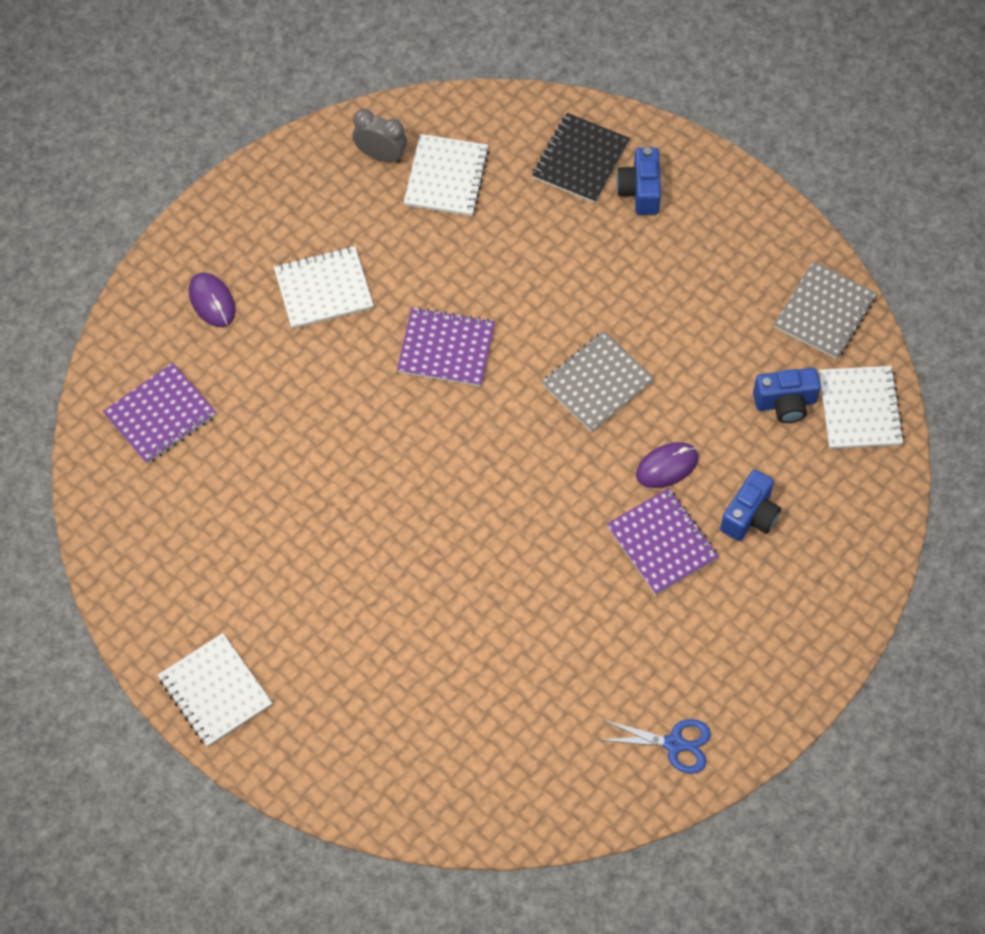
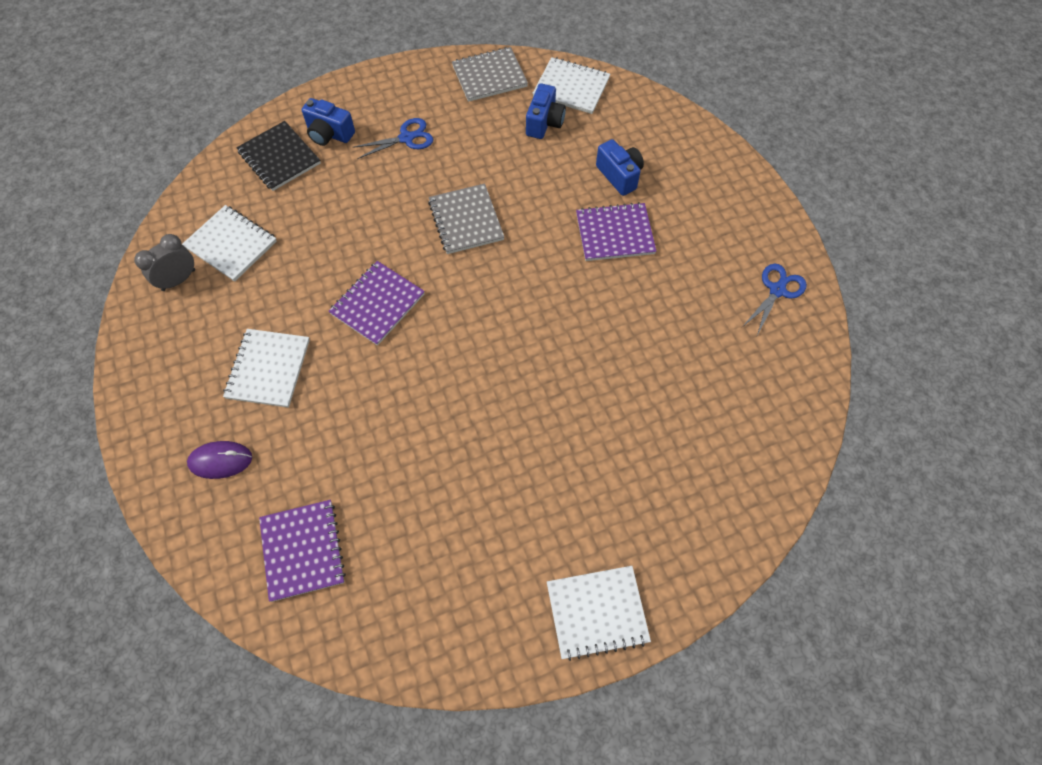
camera: 65 degrees left, 0 degrees up
purple mouse [636,442,698,488] -> none
grey notebook [774,261,877,359] -> grey notebook turned 75 degrees counterclockwise [452,47,528,102]
none -> blue scissors [353,118,433,159]

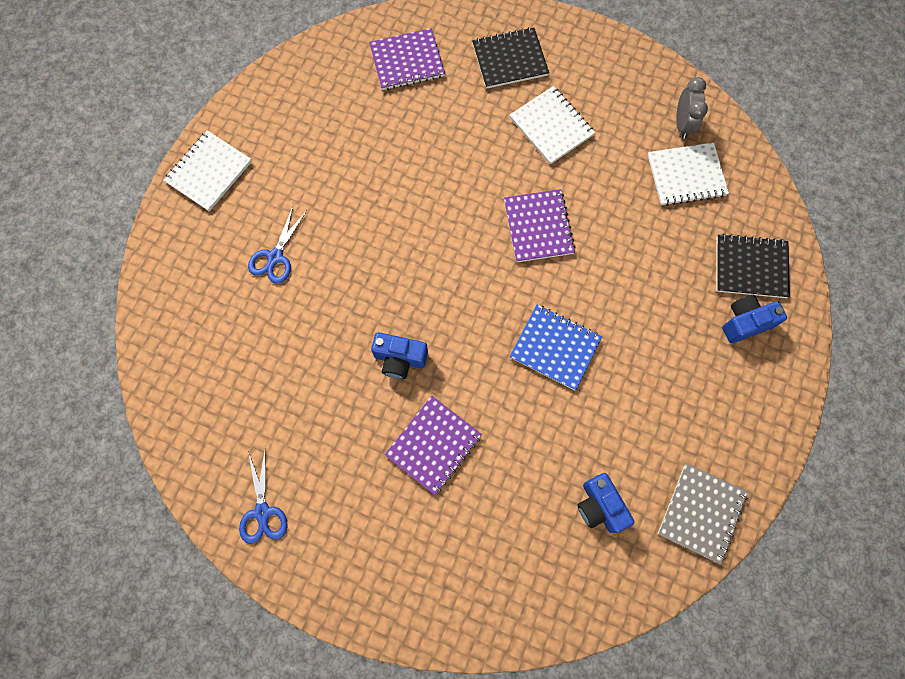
camera: 135 degrees right, 10 degrees up
purple mouse [187,441,252,479] -> black notebook [472,27,549,89]
purple notebook [259,500,346,602] -> purple notebook turned 45 degrees counterclockwise [369,28,445,90]
blue scissors [353,118,433,159] -> blue scissors moved to [248,207,307,284]
grey notebook [428,183,504,254] -> blue notebook [510,305,602,390]
white notebook [532,57,610,114] -> none
blue camera [596,139,644,196] -> blue camera moved to [371,332,428,379]

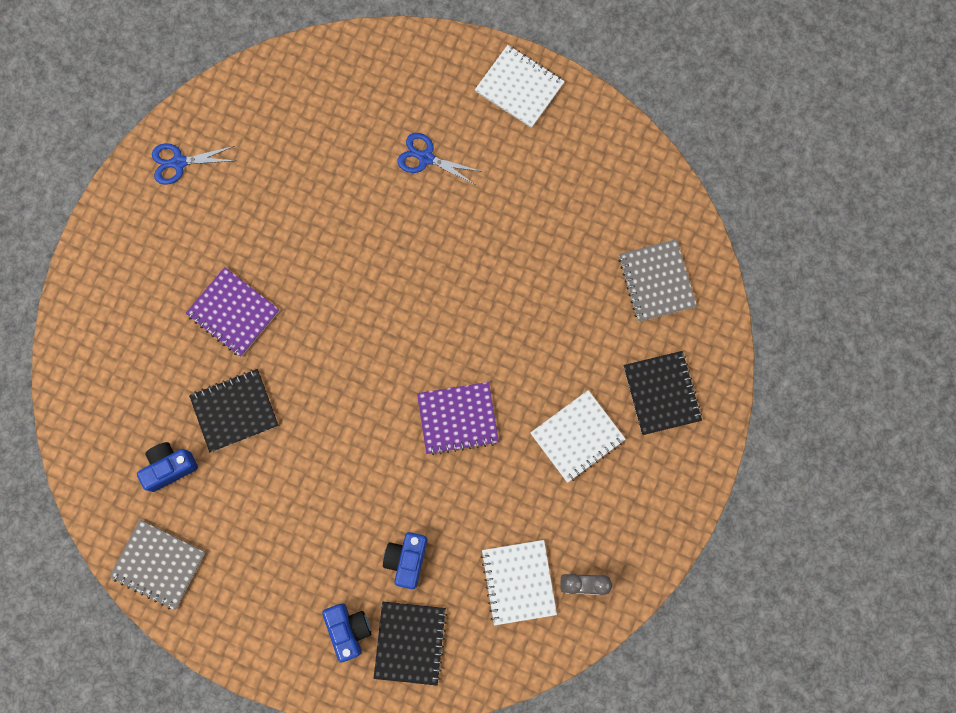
camera: 90 degrees right, 5 degrees up
purple notebook [369,28,445,90] -> grey notebook [618,239,697,322]
blue camera [371,332,428,379] -> blue camera moved to [383,532,428,589]
blue notebook [510,305,602,390] -> none
none -> black notebook [189,369,279,452]

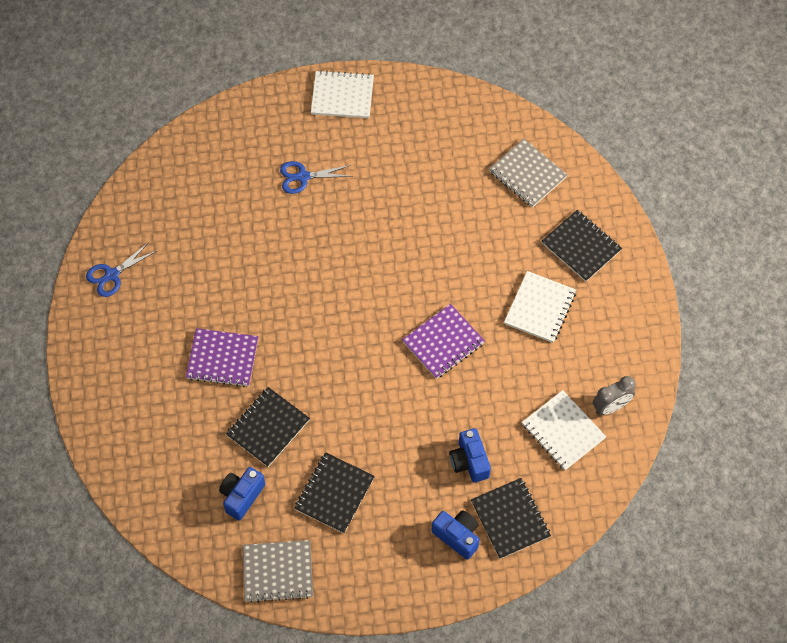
camera: 30 degrees left, 15 degrees down
none -> black notebook [294,452,375,533]

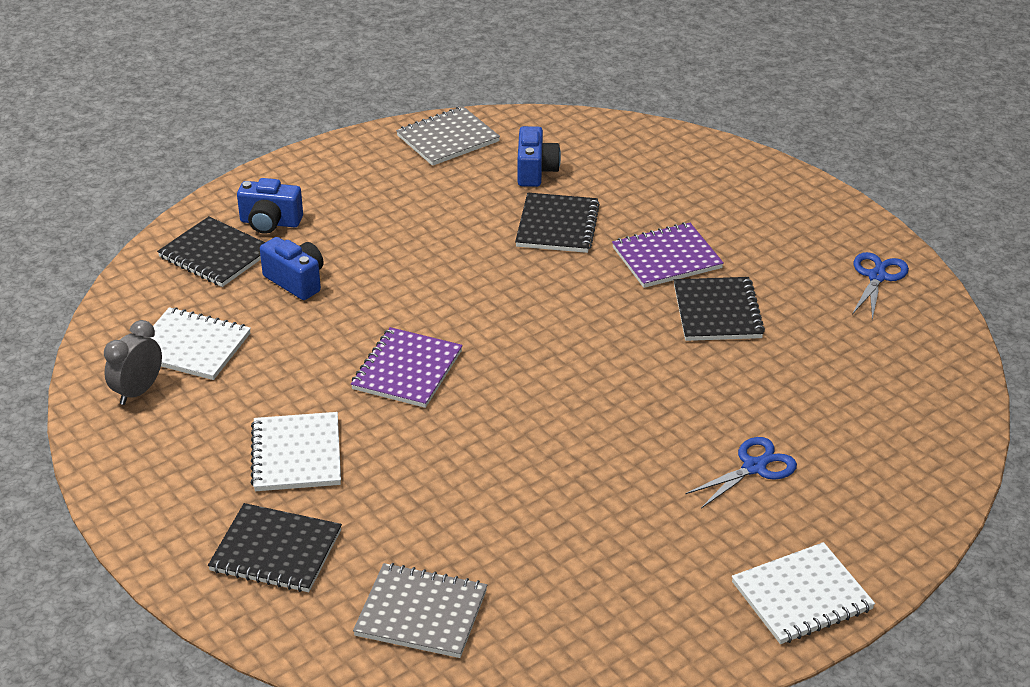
camera: 150 degrees right, 25 degrees down
black notebook [294,452,375,533] -> black notebook moved to [674,277,765,341]

